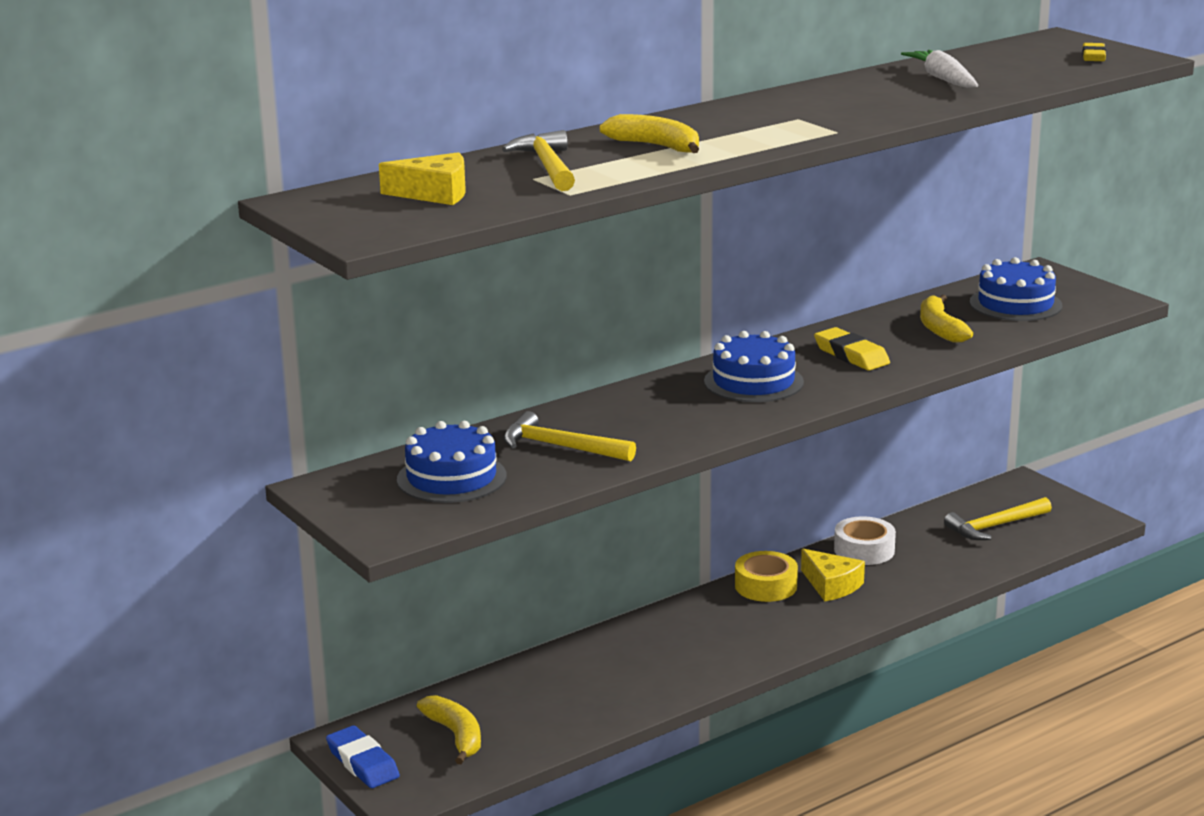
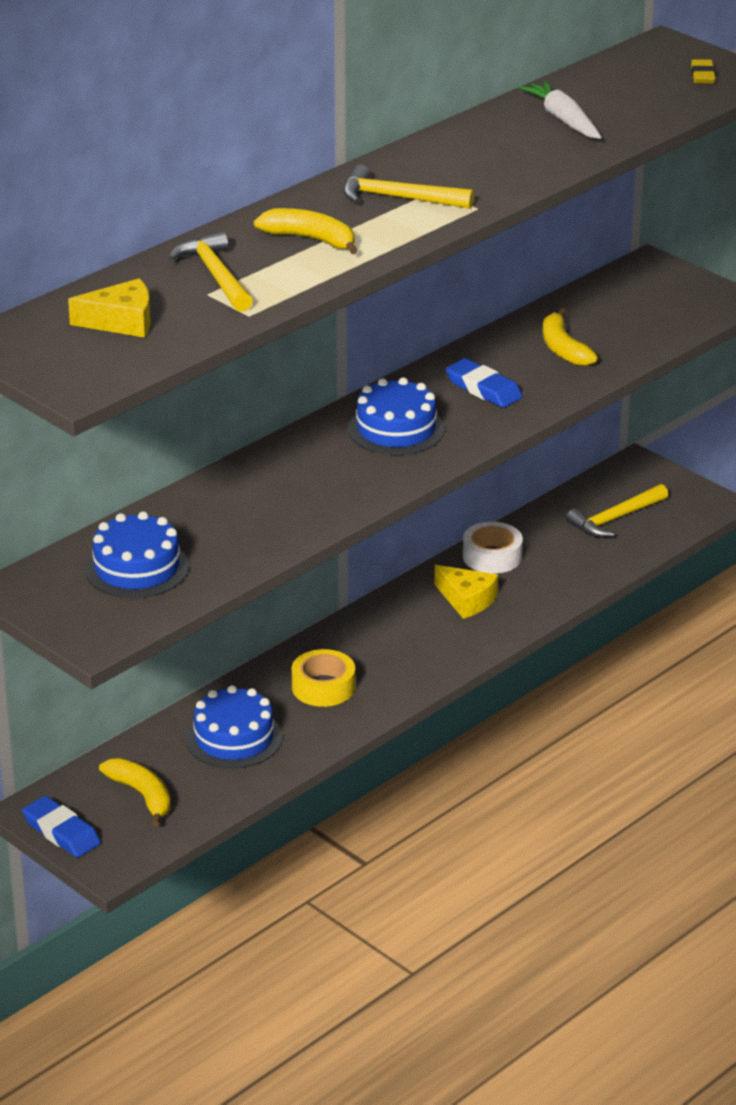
camera: 10 degrees left, 10 degrees up
yellow hammer [503,411,636,461] -> yellow hammer moved to [343,164,474,209]
yellow tape [735,551,798,602] -> yellow tape moved to [292,649,355,707]
yellow eraser [814,327,890,371] -> blue eraser [445,358,522,408]
blue cake [970,257,1062,321] -> blue cake moved to [186,685,282,769]

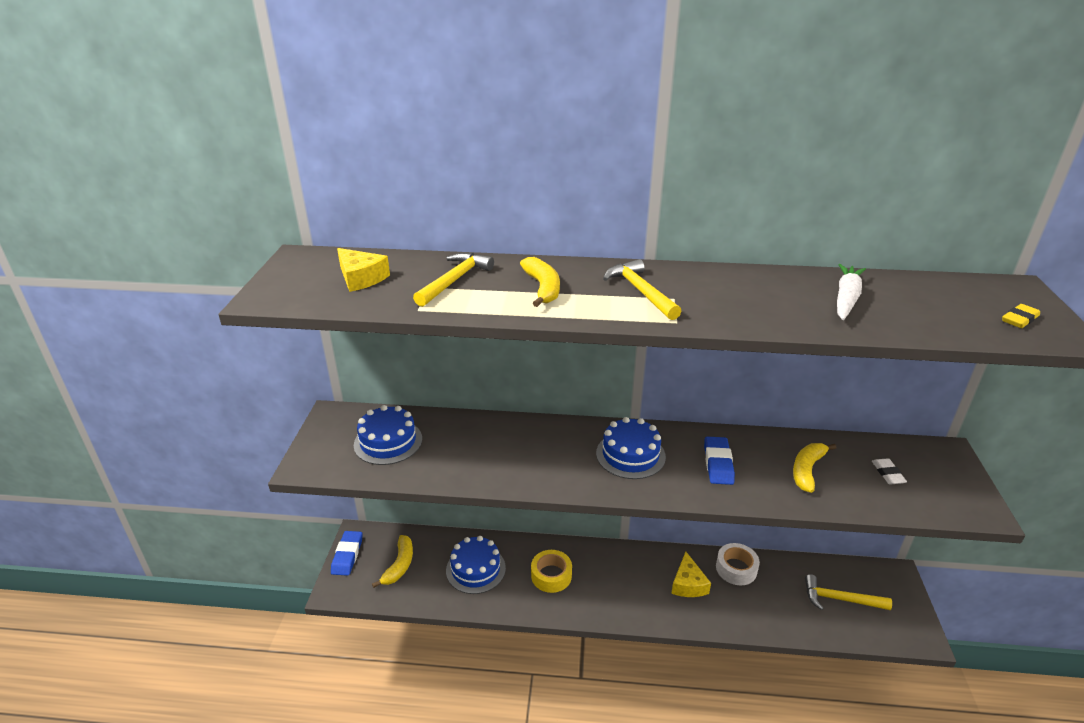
camera: 50 degrees right, 0 degrees up
none -> white eraser [872,458,907,484]

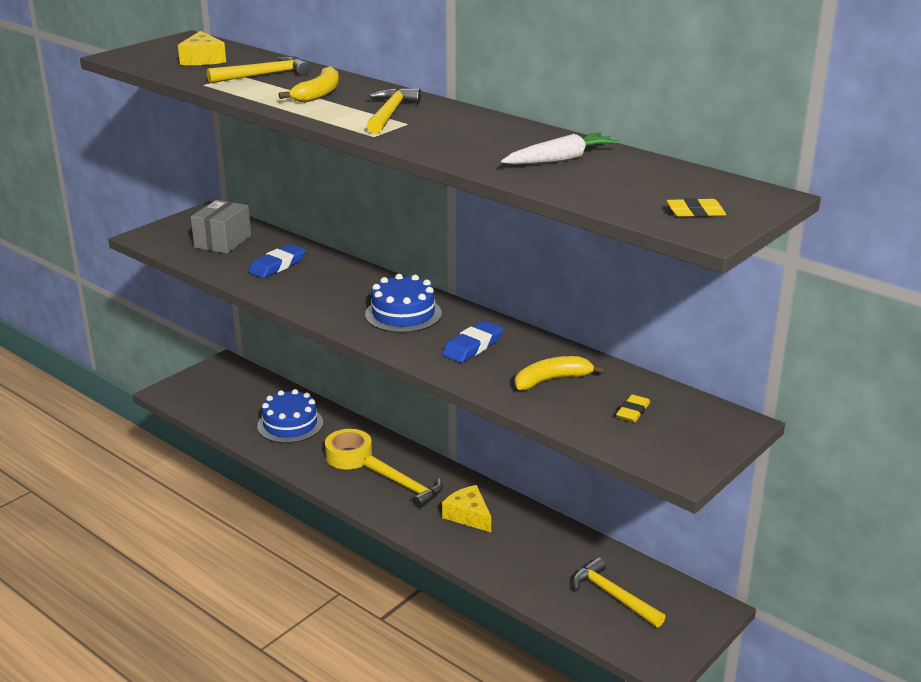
camera: 35 degrees right, 5 degrees down
blue eraser [331,531,362,576] -> blue eraser moved to [248,244,306,278]
blue cake [354,405,422,465] -> grey box [191,200,251,254]
yellow banana [372,535,413,588] -> none
yellow cheese [671,551,711,597] -> yellow cheese turned 105 degrees clockwise [442,485,491,532]
white tape [716,543,760,585] -> none
white eraser [872,458,907,484] -> yellow eraser [616,394,650,422]
none -> yellow hammer [365,455,443,508]

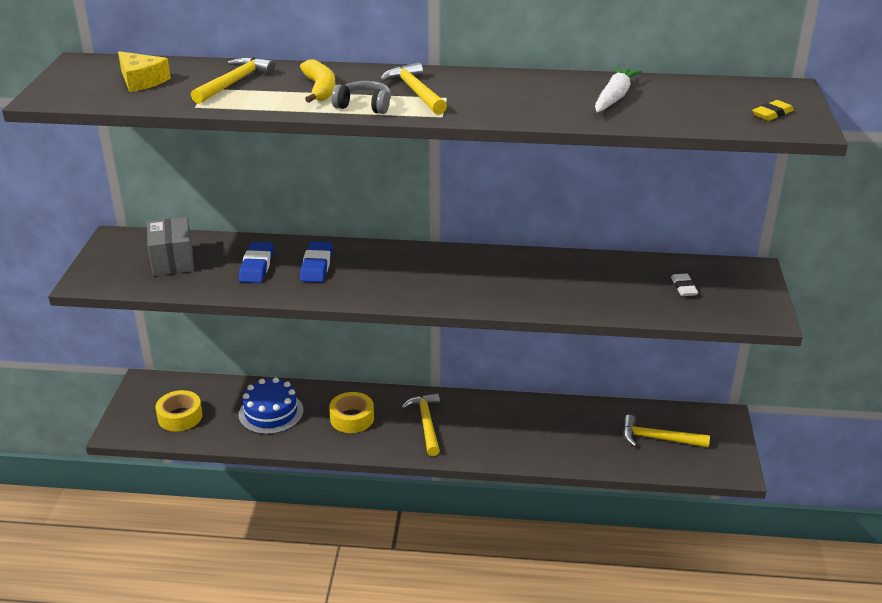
camera: 35 degrees left, 5 degrees up
blue cake [365,274,442,333] -> none
yellow hammer [365,455,443,508] -> yellow hammer turned 105 degrees counterclockwise [401,393,440,456]
blue eraser [442,321,503,363] -> blue eraser moved to [300,242,333,282]
yellow cheese [442,485,491,532] -> none
yellow banana [515,356,605,390] -> none
yellow eraser [616,394,650,422] -> white eraser [671,274,699,296]
none -> yellow tape [156,390,203,431]
none -> grey headphones [331,81,391,114]

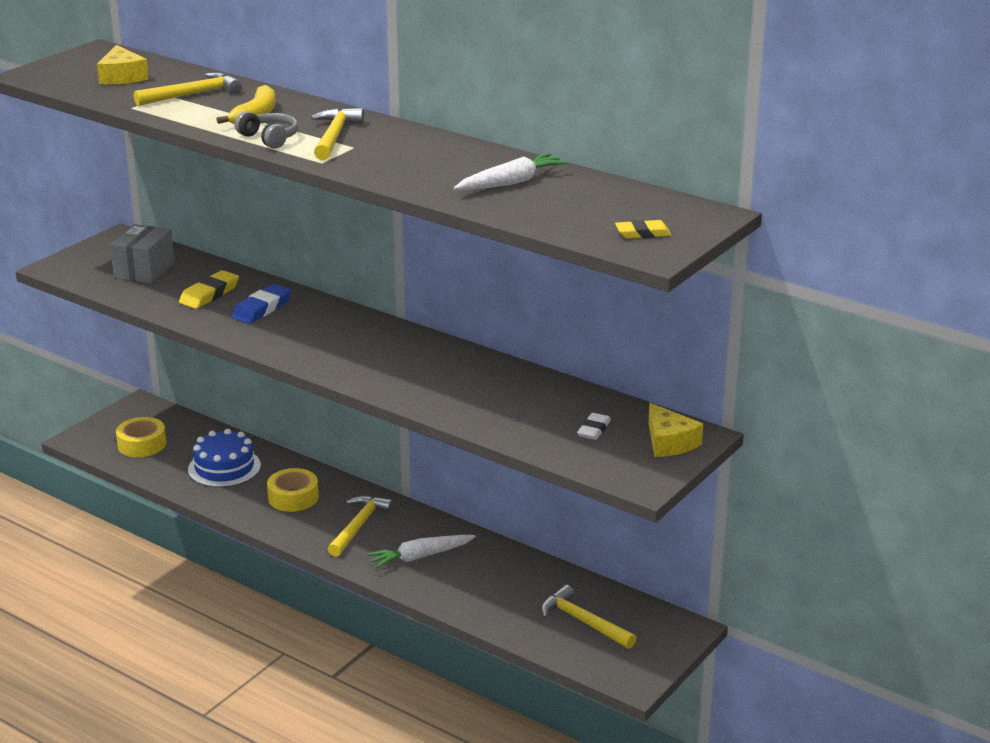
camera: 30 degrees right, 5 degrees down
blue eraser [239,242,273,283] -> yellow eraser [179,270,239,309]
none -> white carrot [367,535,476,568]
none -> yellow cheese [648,403,703,457]

